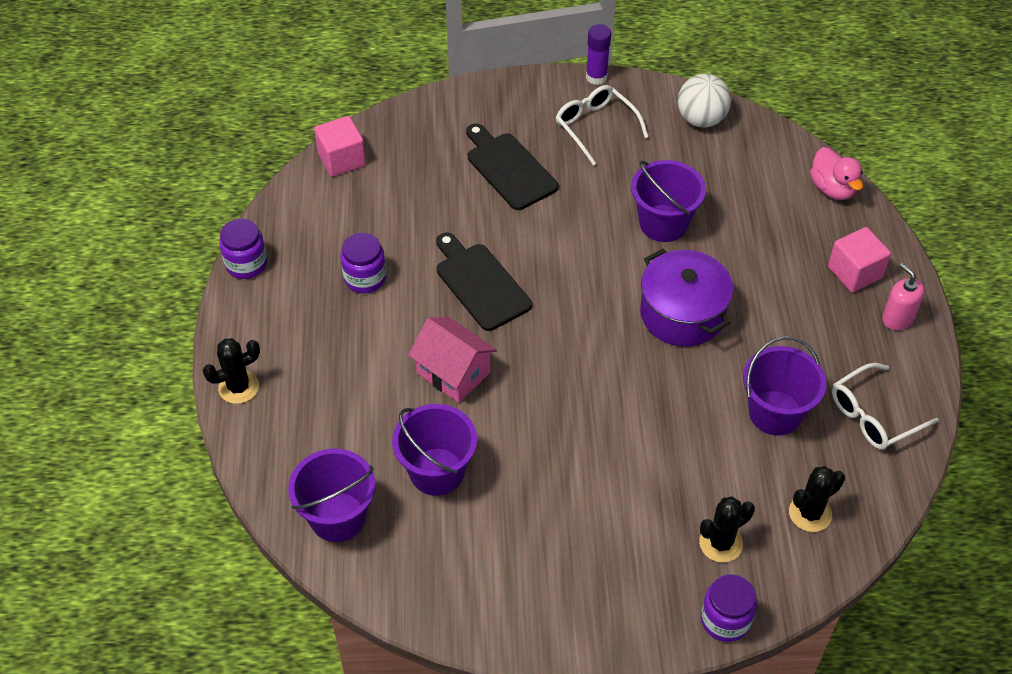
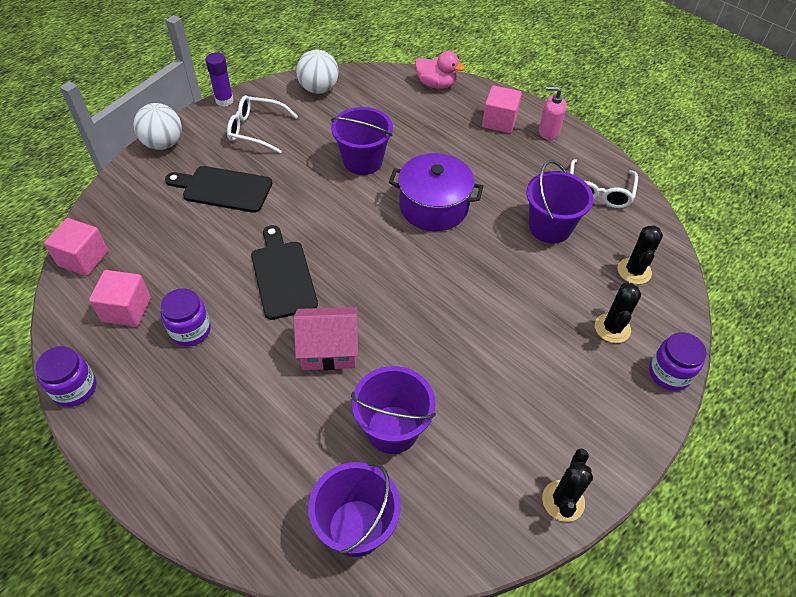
camera: 45 degrees left, 0 degrees up
black cactus [203,338,260,404] -> black cactus moved to [542,448,593,522]
black cutting board [436,233,532,331] -> black cutting board turned 60 degrees clockwise [251,225,318,320]
none -> pink cube [89,270,151,327]
none -> white ball [133,103,182,150]

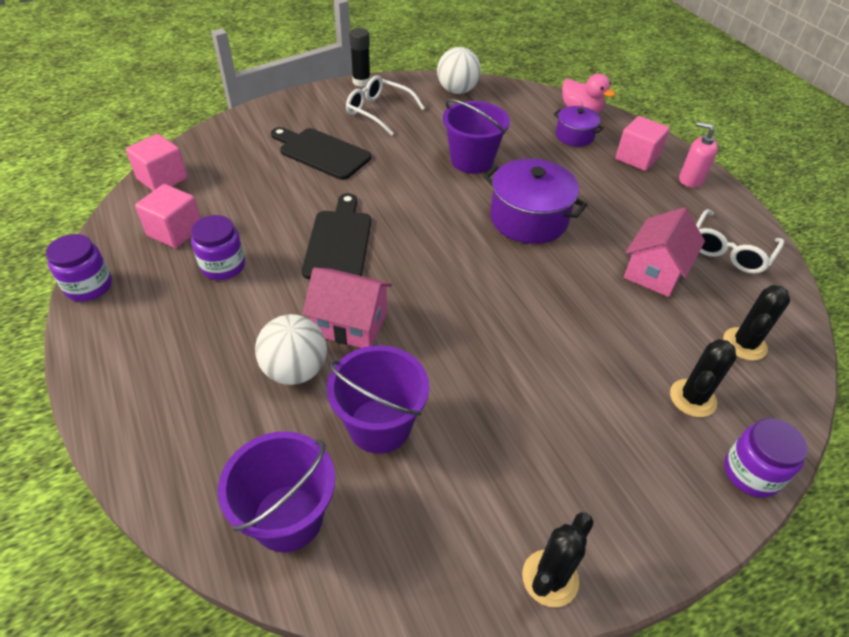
camera: 20 degrees right, 5 degrees down
white ball [133,103,182,150] -> white ball moved to [255,314,327,385]
purple glue stick [206,52,234,107] -> black glue stick [349,28,371,87]
purple bucket [526,160,594,244] -> pink house [624,207,705,297]
none -> purple pot [554,106,604,147]

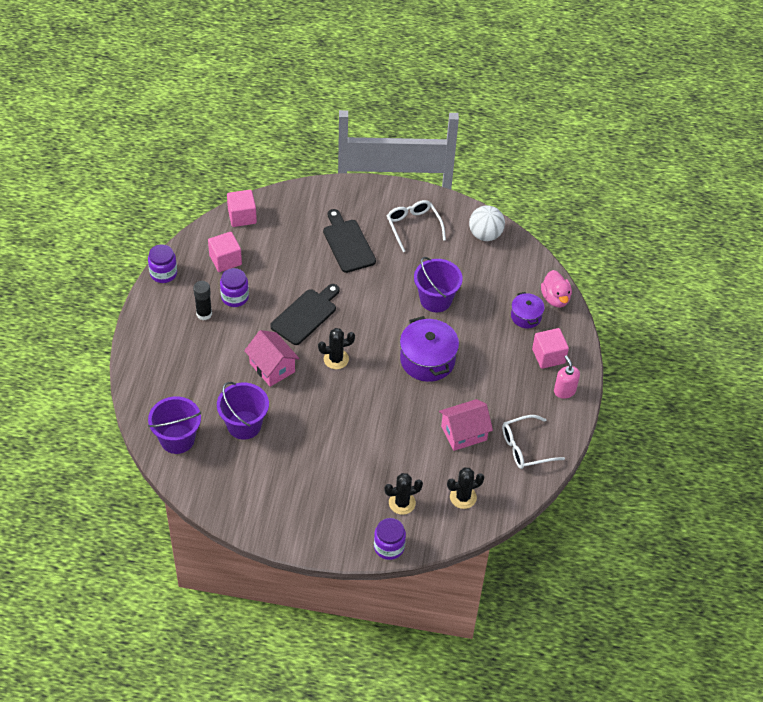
camera: 35 degrees right, 5 degrees up
white ball [255,314,327,385] -> none
black glue stick [349,28,371,87] -> black glue stick moved to [193,281,212,320]
black cactus [522,512,594,607] -> black cactus moved to [318,328,355,369]

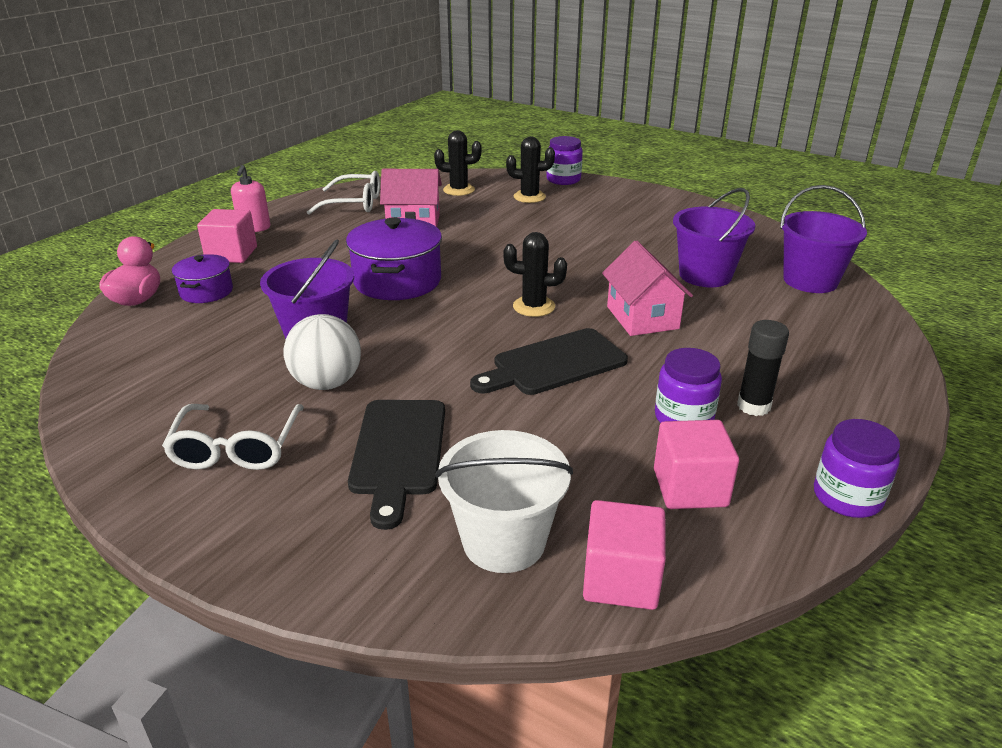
camera: 155 degrees left, 20 degrees down
white ball [469,205,505,241] -> white ball moved to [284,314,361,390]
none -> white bucket [435,430,573,573]

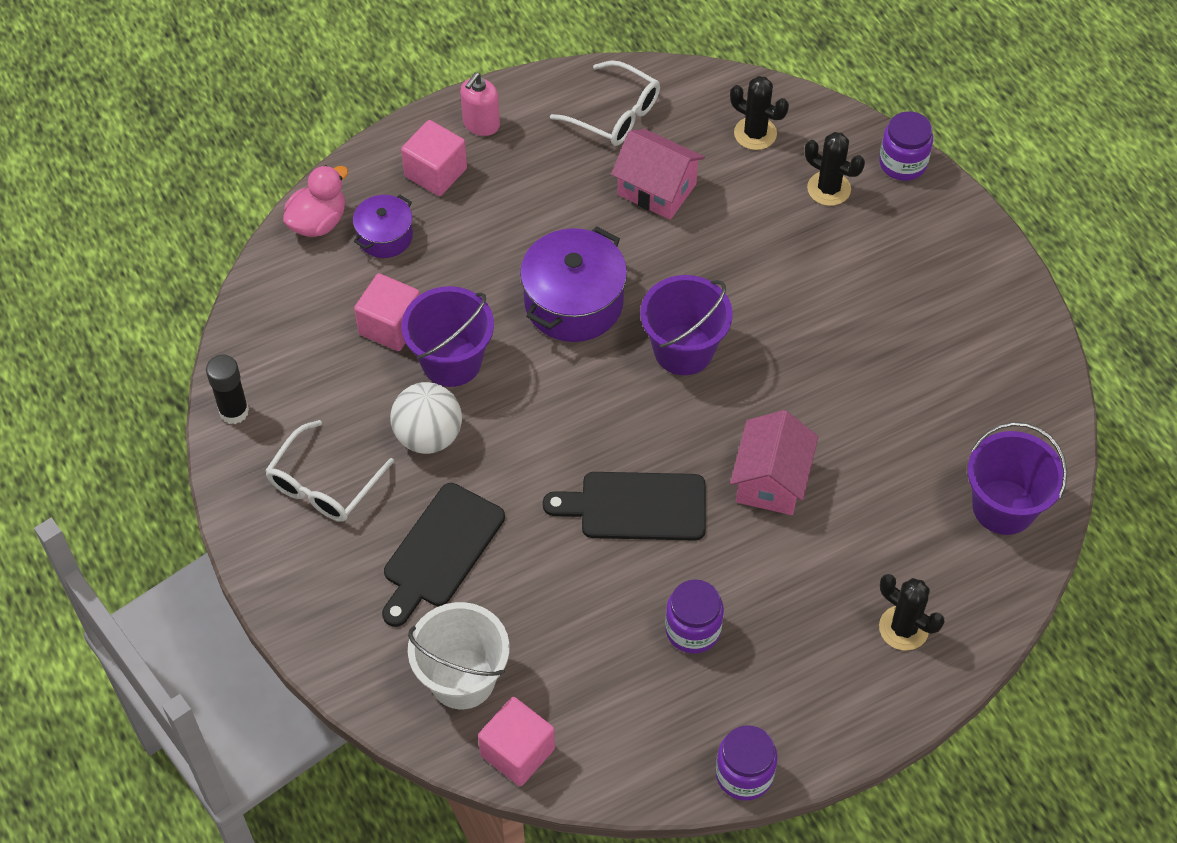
camera: 30 degrees right, 25 degrees up
black cactus [503,232,567,317] -> black cactus moved to [879,574,944,650]
pink cube [654,420,739,509] -> pink cube moved to [354,273,420,351]
purple bucket [673,188,755,287] -> purple bucket moved to [640,275,733,375]
black glue stick [737,320,789,416] -> black glue stick moved to [206,355,249,424]

